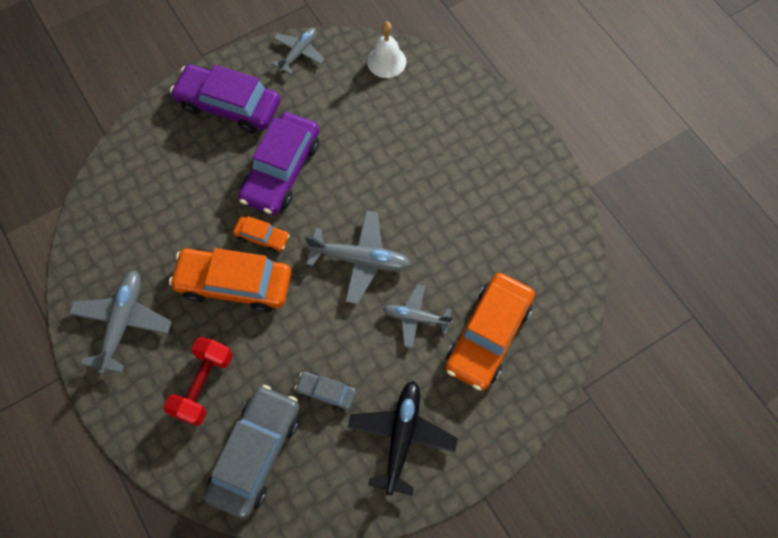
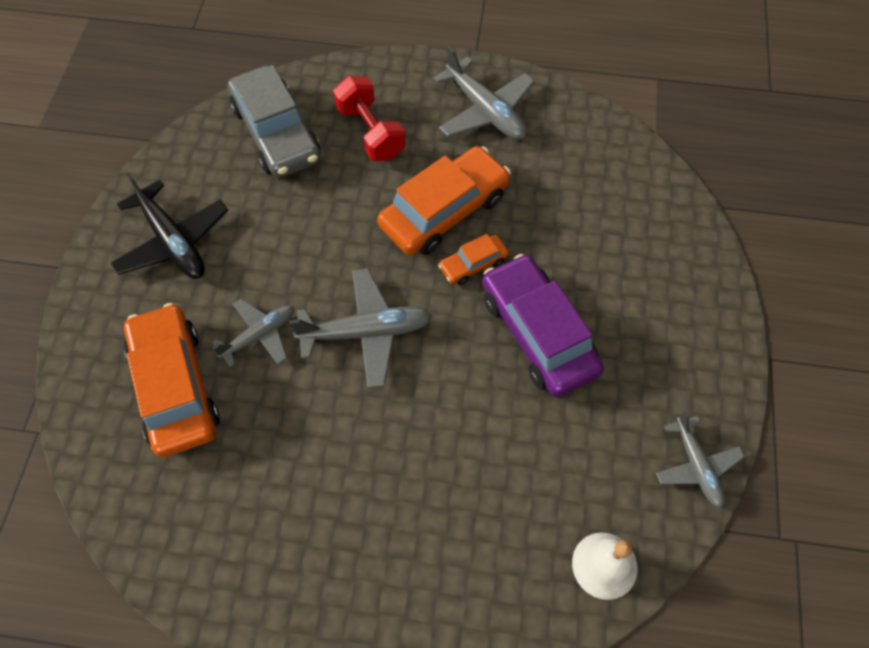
camera: 130 degrees right, 5 degrees down
purple car [170,64,281,133] -> none
grey car [295,371,356,411] -> none
grey plane [305,211,411,304] -> grey plane turned 150 degrees counterclockwise [289,268,432,388]

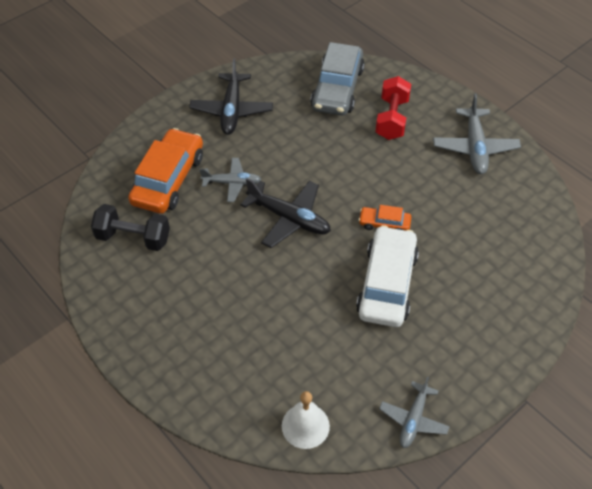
camera: 40 degrees right, 10 degrees down
grey plane [289,268,432,388] -> black plane [240,178,331,248]
orange car [377,146,511,255] -> none
purple car [482,254,604,397] -> white car [356,225,419,327]
none -> black dumbbell [91,204,170,251]

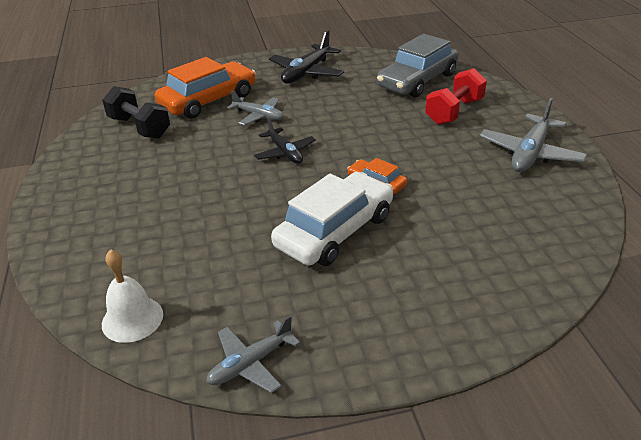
camera: 30 degrees right, 15 degrees down
black plane [240,178,331,248] -> black plane [254,118,316,164], size x0.65

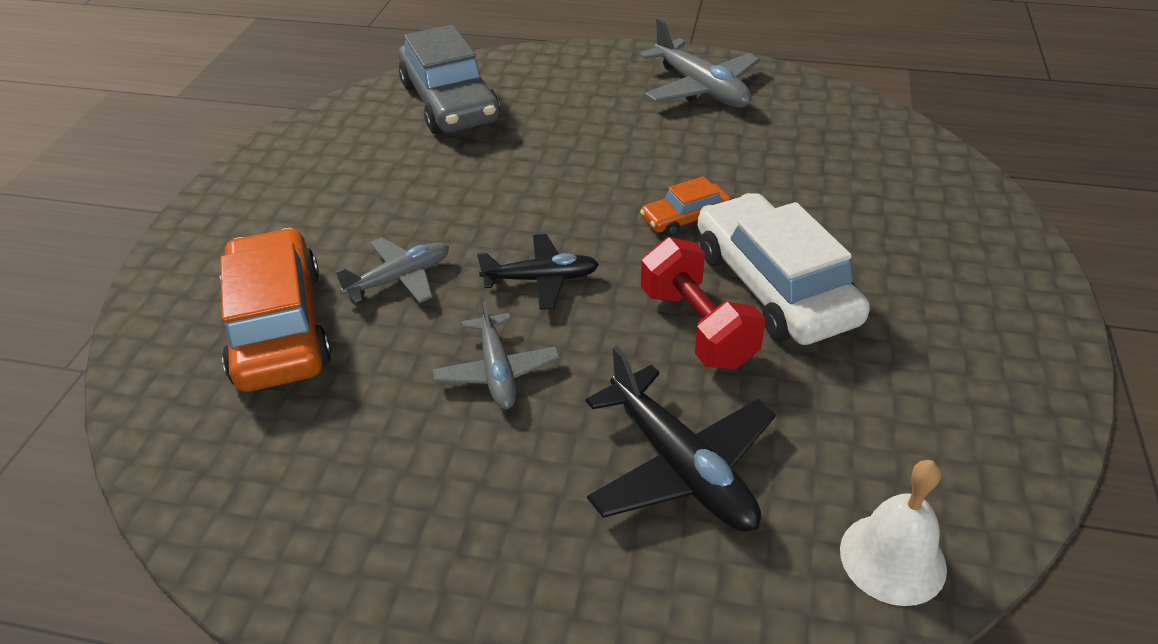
camera: 65 degrees left, 5 degrees up
black dumbbell [102,86,170,138] -> none
grey plane [206,316,300,393] -> grey plane moved to [433,295,560,409]
black plane [269,30,344,84] -> black plane moved to [585,346,776,532]
red dumbbell [425,68,487,125] -> red dumbbell moved to [641,237,766,369]

